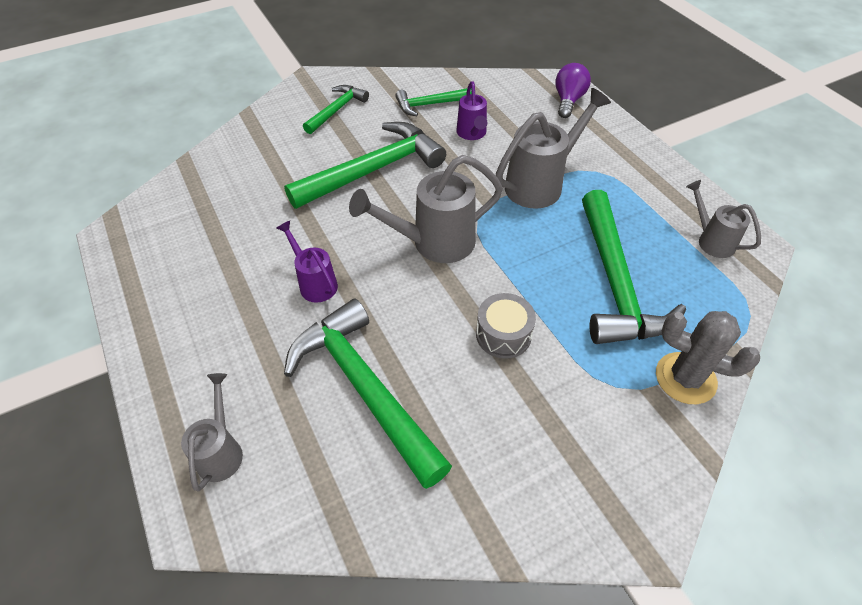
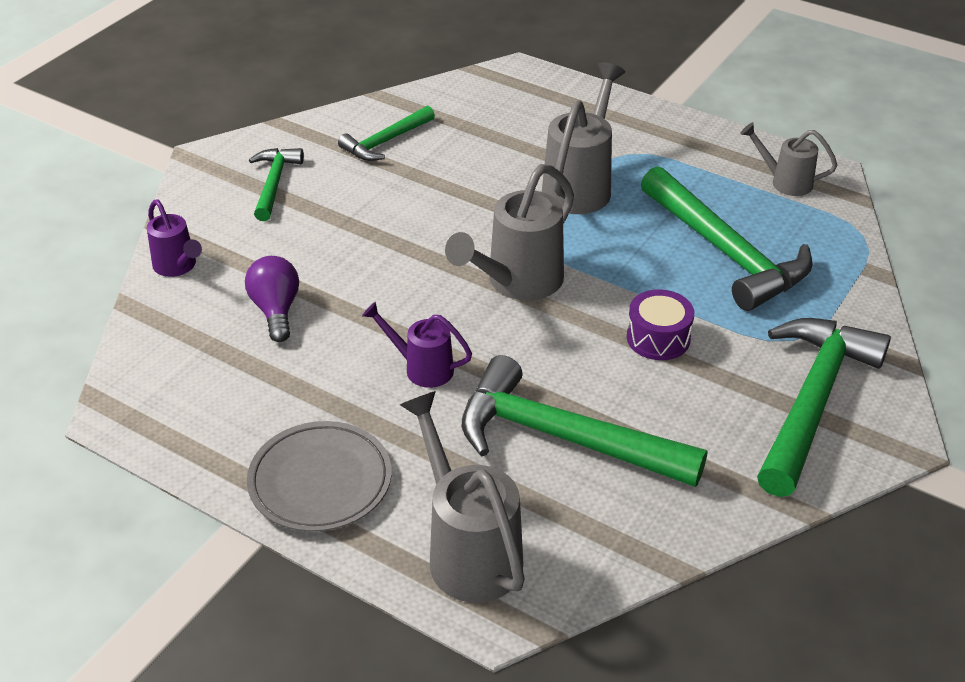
camera: 30 degrees left, 10 degrees down
grey watering can [181,373,243,491] -> grey watering can [400,391,525,603], size x1.72
green hammer [284,122,446,209] -> green hammer moved to [757,318,891,497]
purple watering can [457,81,487,140] -> purple watering can moved to [147,199,202,277]
grey drum [476,293,536,359] -> purple drum [627,289,694,360]
purple light bulb [555,63,591,118] -> purple light bulb moved to [245,256,299,342]
grey cactus [656,311,760,404] -> none
none -> grey plate [247,421,392,532]

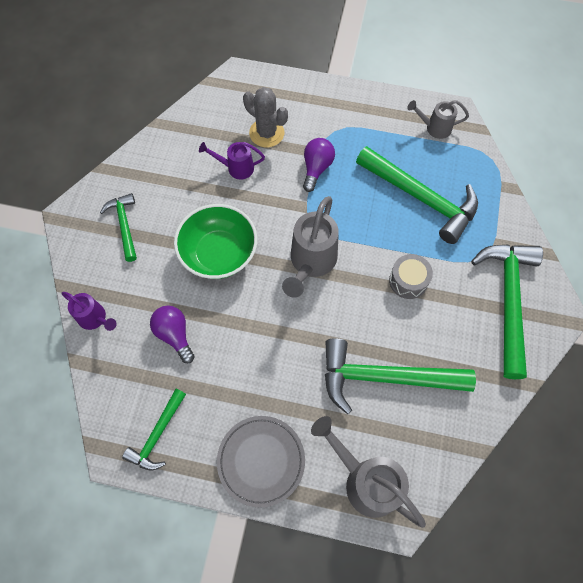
camera: 20 degrees left, 25 degrees up
green hammer [338,106,435,161] -> green hammer moved to [122,389,186,471]
purple watering can [362,302,472,388] -> purple watering can moved to [199,142,265,180]
grey watering can [542,62,625,214] -> purple light bulb [303,138,335,192]
purple drum [627,289,694,360] -> grey drum [389,254,433,299]
none -> green bowl [174,204,257,279]
none -> grey cactus [243,87,288,147]

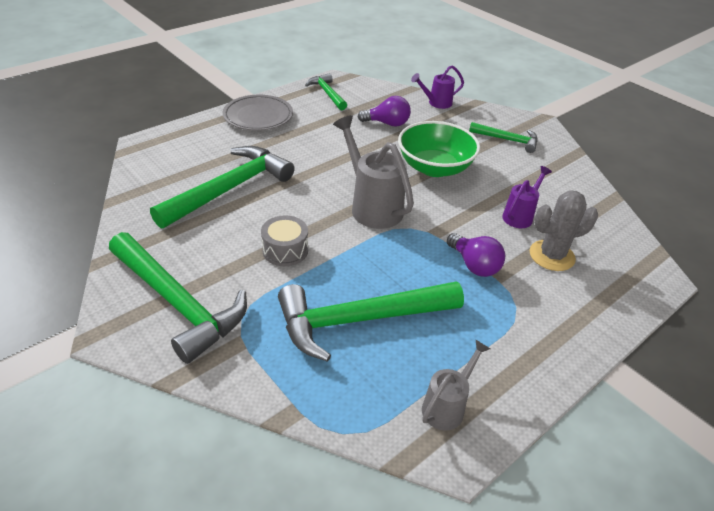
camera: 125 degrees right, 25 degrees down
grey watering can [311,416,426,528] -> none

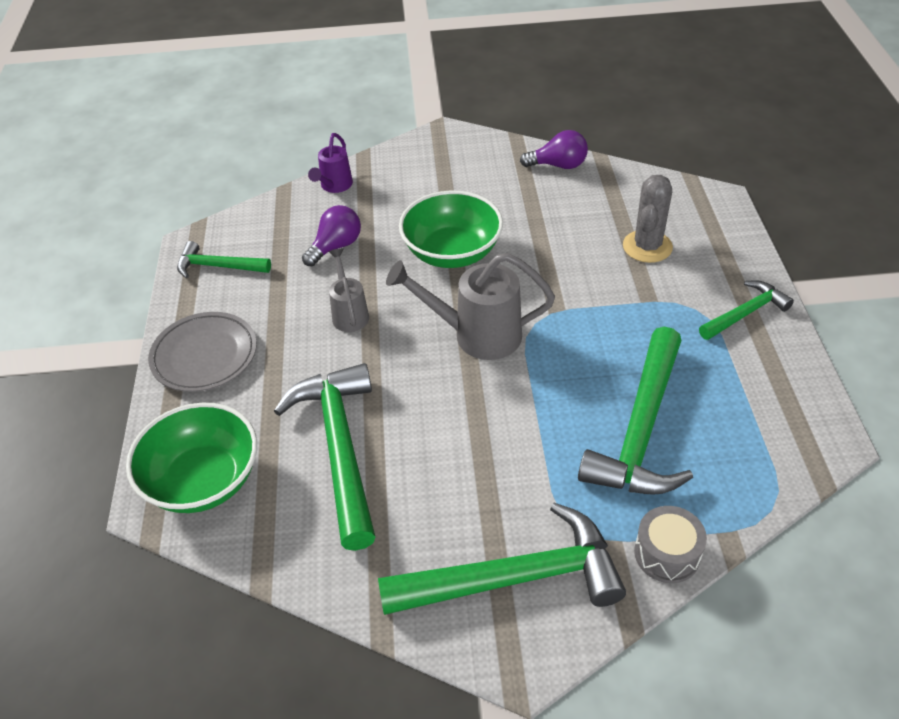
camera: 50 degrees left, 5 degrees up
grey drum [261,215,308,266] -> grey drum moved to [634,506,707,583]
grey watering can [422,340,490,431] -> grey watering can moved to [329,248,369,332]
purple light bulb [447,233,505,277] -> purple light bulb moved to [520,130,588,169]
green hammer [469,122,538,153] -> green hammer moved to [699,280,794,340]
purple watering can [502,166,552,228] -> none
none -> green bowl [126,403,257,513]

